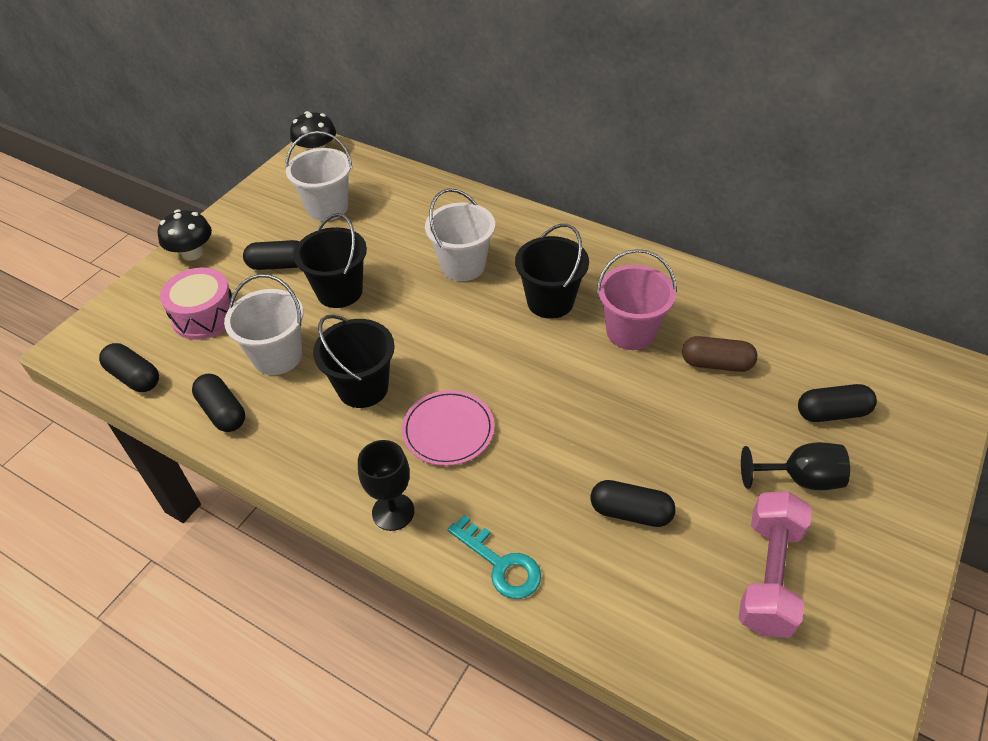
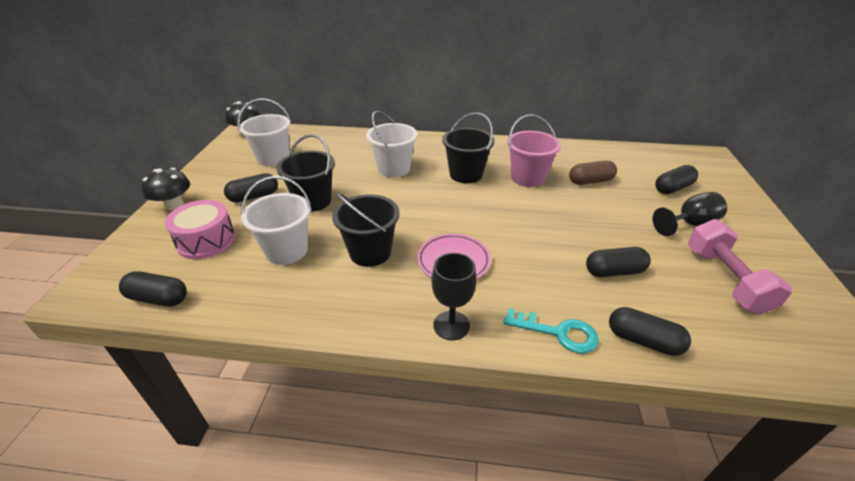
camera: 25 degrees left, 10 degrees down
black capsule [192,373,245,432] -> black capsule moved to [609,307,691,356]

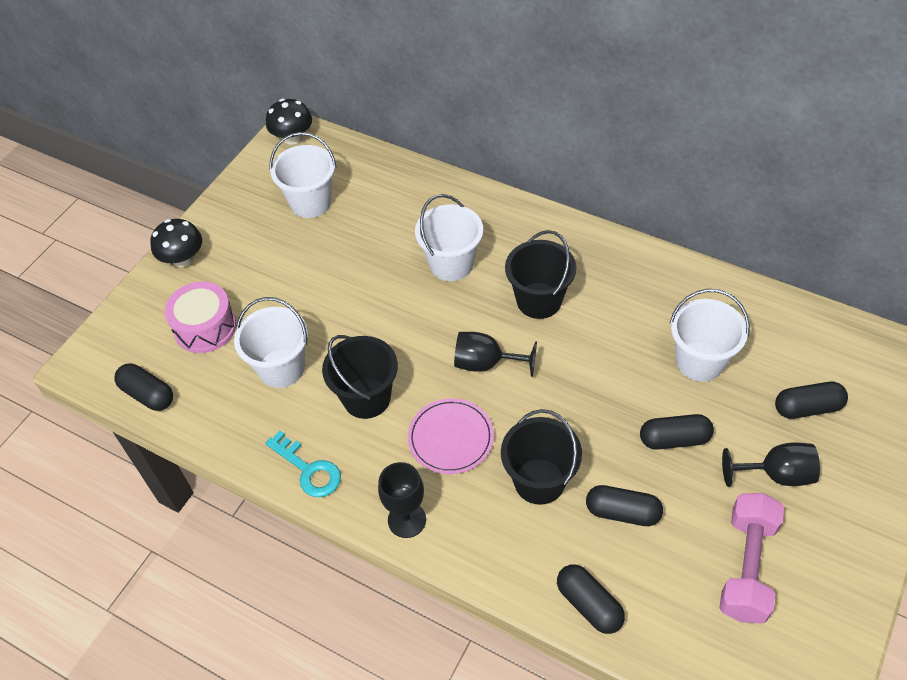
camera: 25 degrees right, 15 degrees up
black capsule [224,173,278,202] -> black capsule moved to [640,414,714,450]
black bucket [276,134,335,212] -> black bucket moved to [501,409,582,505]
turquoise key [503,308,599,353] -> turquoise key moved to [265,431,341,497]
pink bucket [507,114,561,187] -> none
brown capsule [569,161,617,185] -> white bucket [670,289,750,382]
none -> black goblet [454,332,537,377]

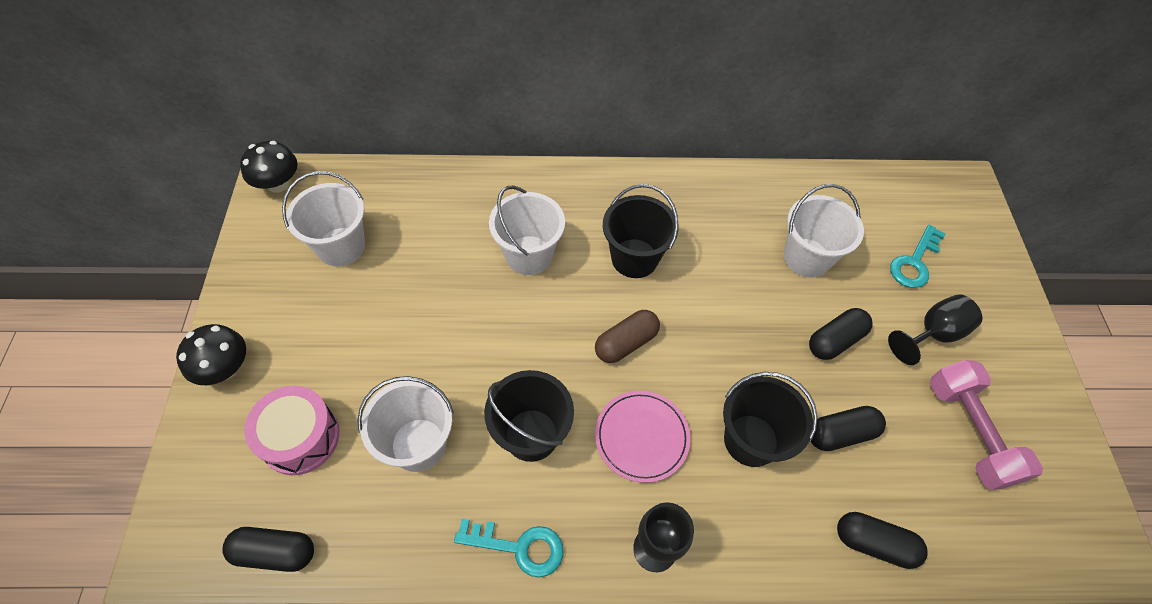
camera: 35 degrees left, 5 degrees up
black goblet [454,332,537,377] -> brown capsule [595,310,660,363]
black capsule [775,382,848,419] -> turquoise key [890,225,945,288]

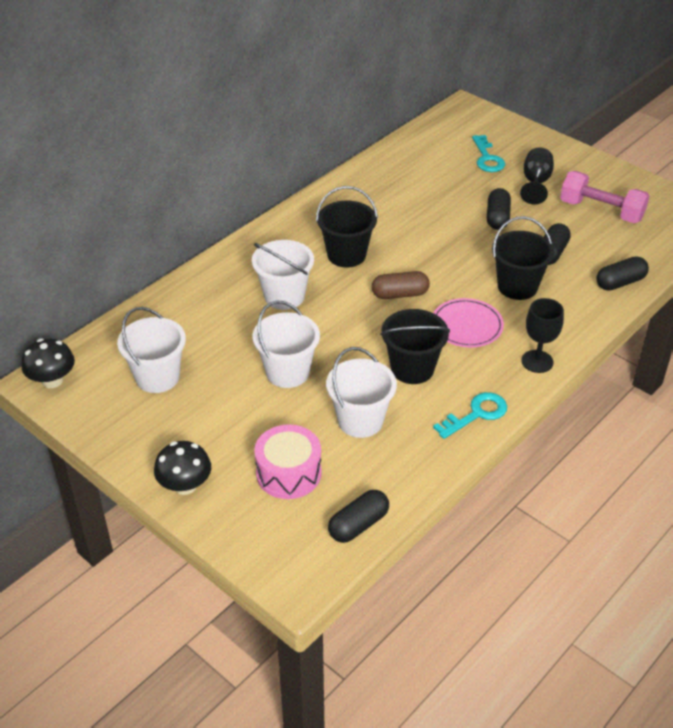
camera: 45 degrees left, 15 degrees down
brown capsule [595,310,660,363] -> brown capsule turned 75 degrees clockwise [372,271,430,299]
white bucket [784,184,864,277] -> white bucket moved to [252,301,320,388]

